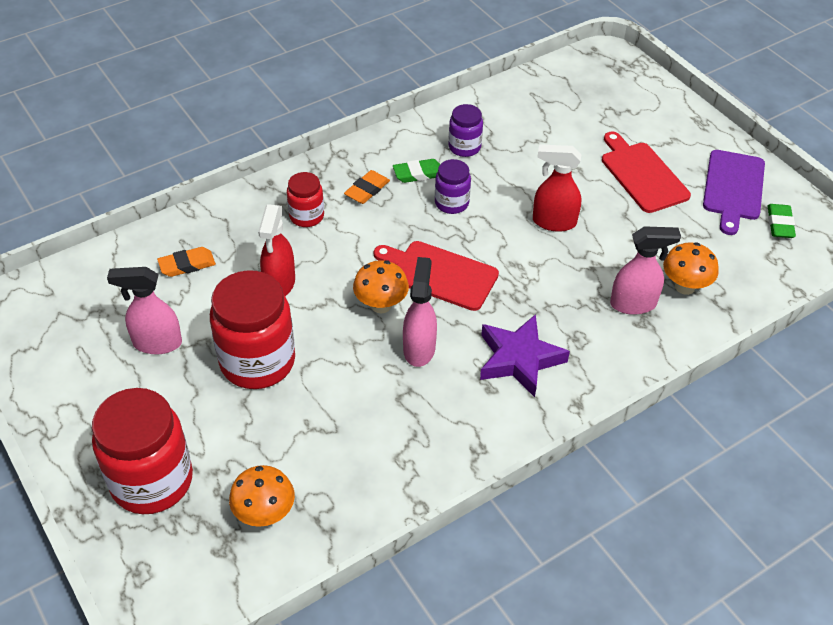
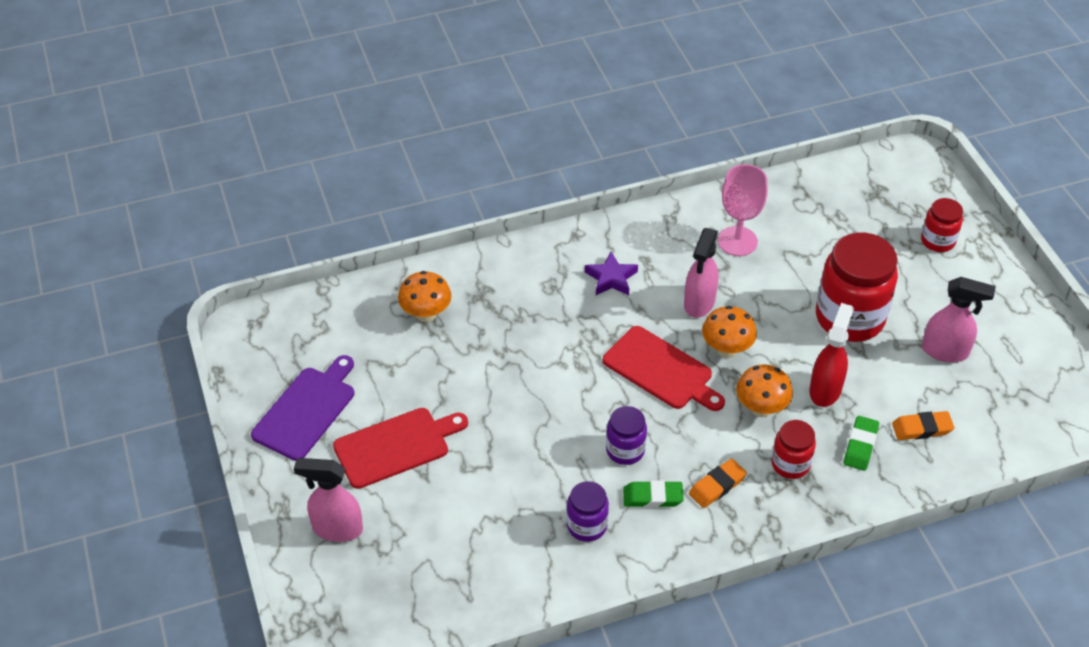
camera: 165 degrees left, 0 degrees up
red jar [92,388,193,514] -> red jar [921,198,963,252], size x0.52
orange mushroom [229,465,295,527] -> orange mushroom moved to [736,364,793,417]
purple star [480,314,570,397] -> purple star [585,251,638,295], size x0.64
red spray bottle [533,144,581,232] -> none
red cutting board [602,132,691,213] -> red cutting board turned 105 degrees counterclockwise [333,408,468,489]
pink spray bottle [610,226,681,315] -> pink spray bottle moved to [294,458,363,542]
green eraser [768,204,796,238] -> green eraser moved to [844,416,879,471]
none -> pink goblet [718,164,768,256]

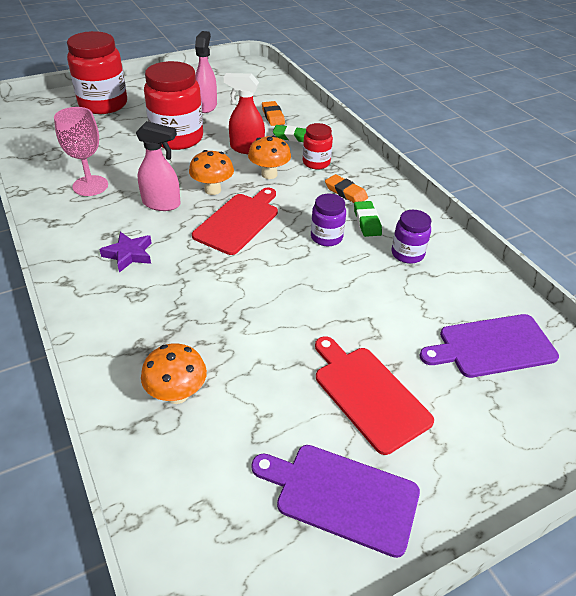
camera: 100 degrees left, 5 degrees down
pink spray bottle [294,458,363,542] -> none
red jar [921,198,963,252] -> red jar [67,31,127,114], size x1.93
none -> purple cutting board [419,314,559,378]

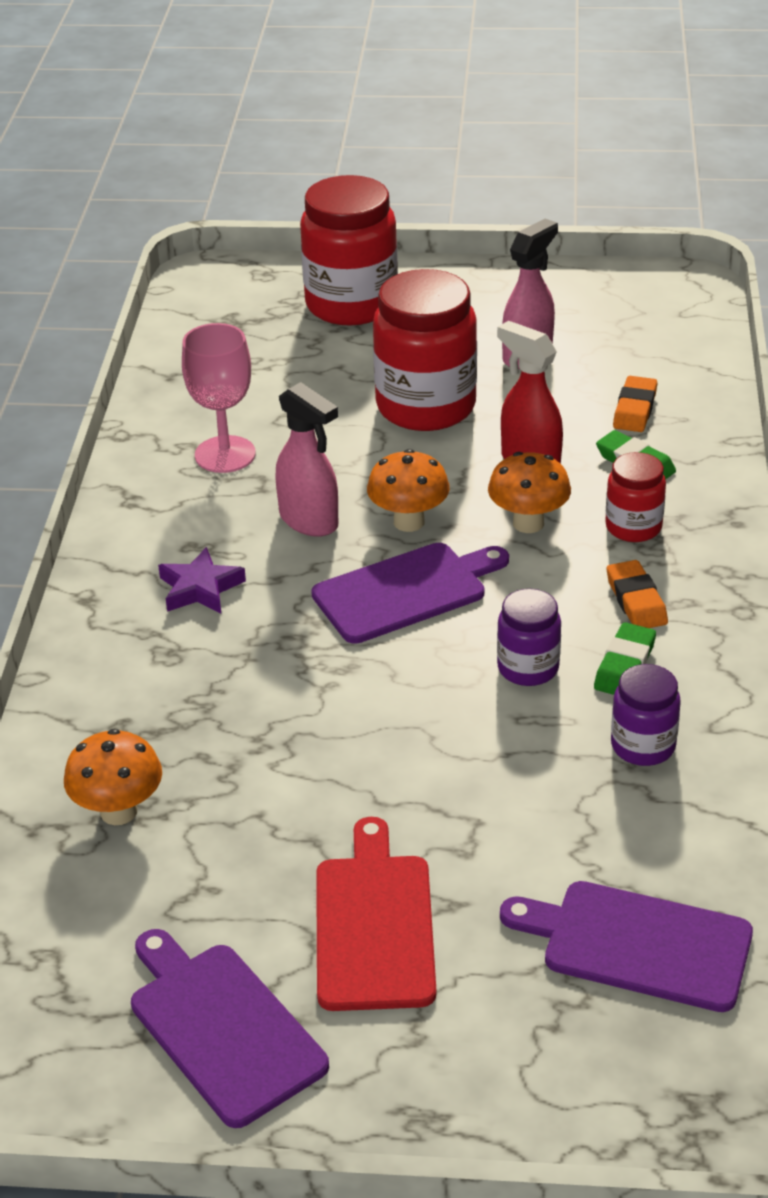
camera: 35 degrees right, 5 degrees down
red cutting board [192,188,278,255] -> purple cutting board [311,543,509,644]

